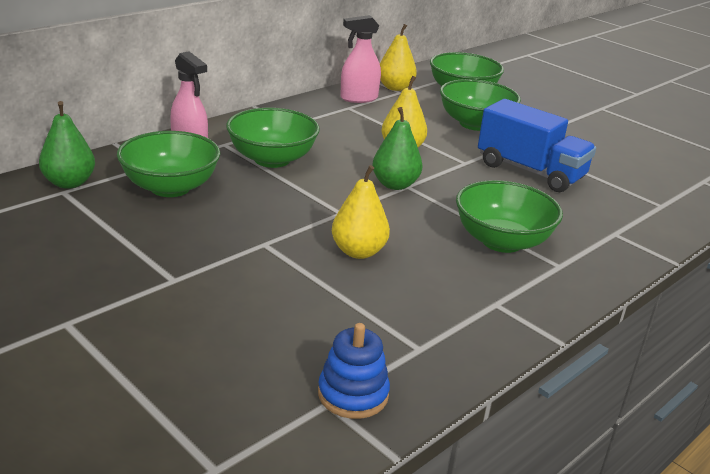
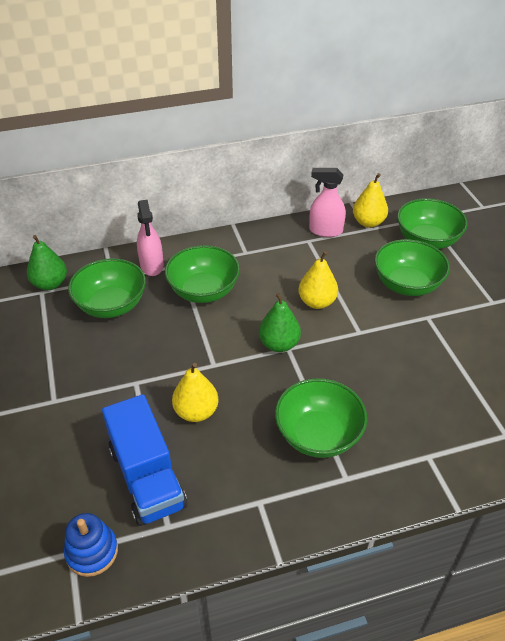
camera: 30 degrees right, 15 degrees up
blue truck [478,99,596,192] -> blue truck moved to [102,394,187,526]

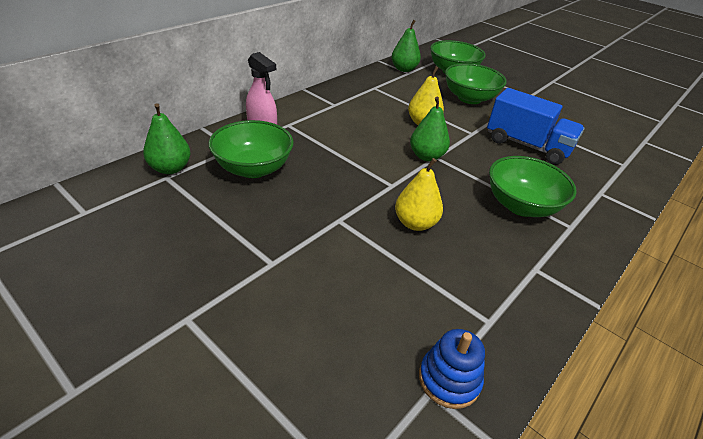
camera: 35 degrees left, 5 degrees down
blue truck [102,394,187,526] -> blue truck moved to [487,88,584,165]
green bowl [165,245,240,303] -> none
pink spray bottle [309,168,346,237] -> none
yellow pear [353,173,388,228] -> green pear [392,20,421,72]

